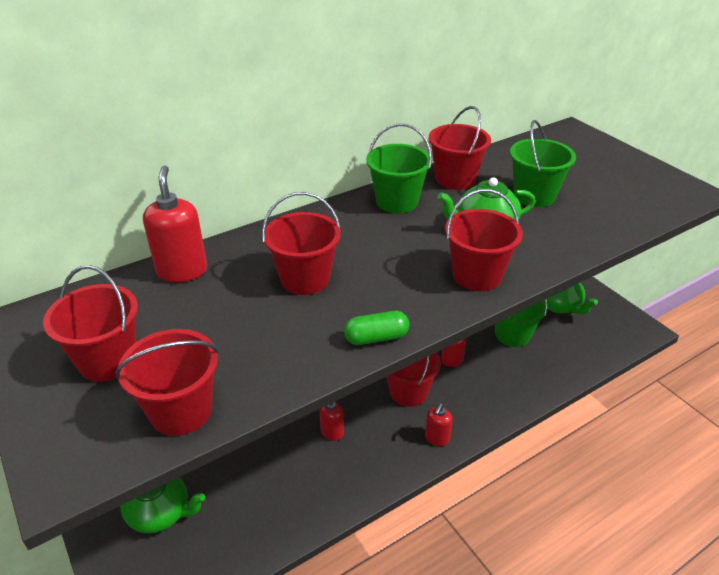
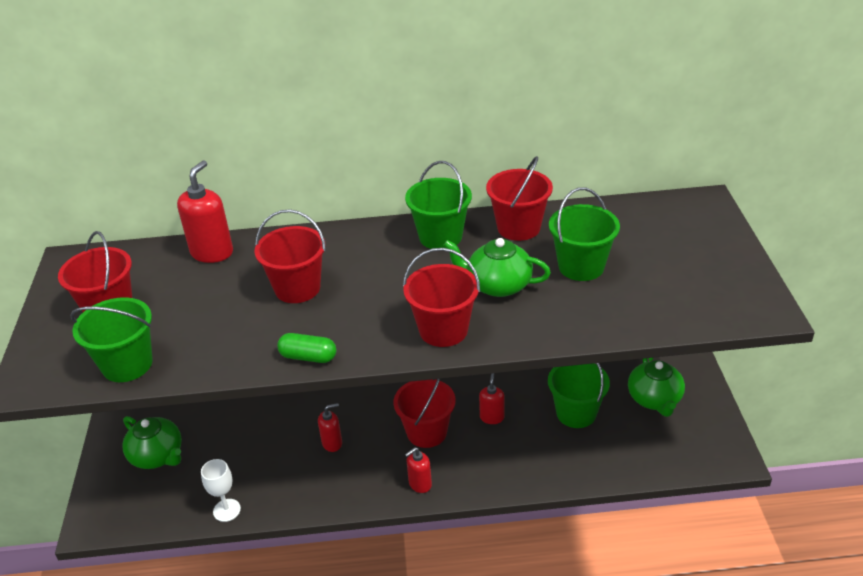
camera: 30 degrees right, 0 degrees up
red bucket [115,329,219,436] -> green bucket [70,297,153,382]
none -> white goblet [201,459,241,522]

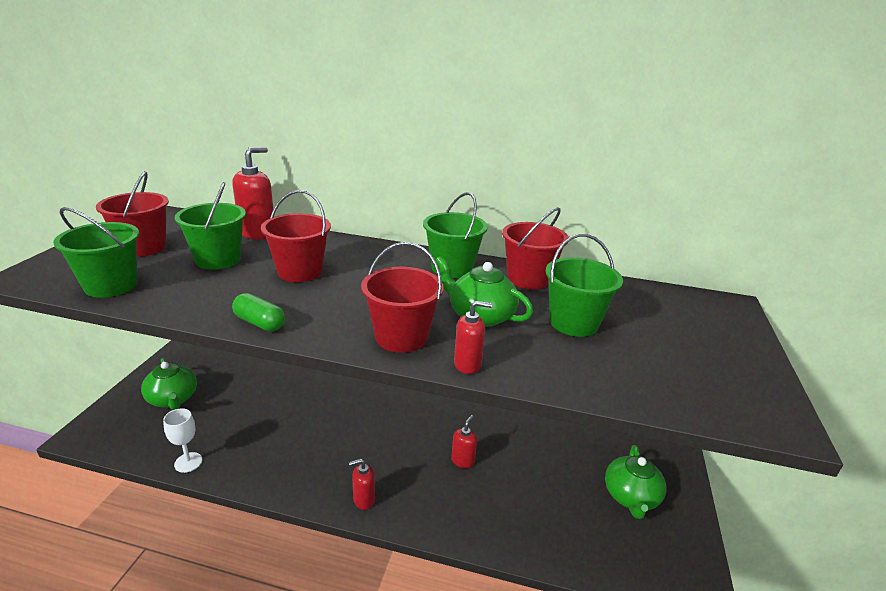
camera: 15 degrees right, 10 degrees down
red soap dispenser [318,403,342,452] -> red soap dispenser moved to [454,301,492,374]
red bucket [394,379,456,448] -> none
green bucket [548,363,610,428] -> green bucket moved to [174,182,246,270]

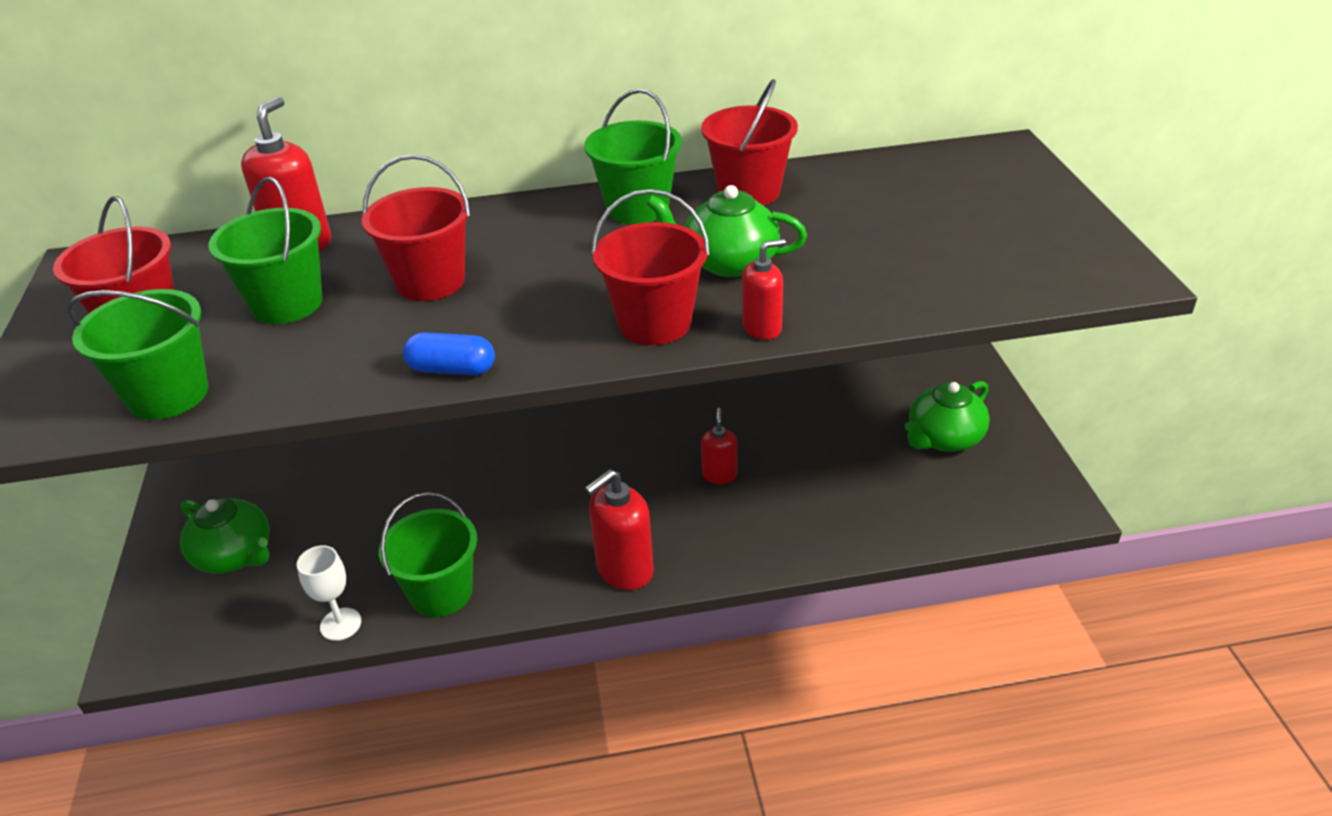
camera: 20 degrees left, 10 degrees up
green capsule [232,293,285,331] -> blue capsule [403,332,495,375]
red soap dispenser [349,459,375,510] -> red soap dispenser [585,469,654,590], size x1.69
green bucket [545,234,623,337] -> green bucket moved to [379,492,477,617]
green teapot [605,445,666,519] -> green teapot turned 60 degrees clockwise [905,381,990,452]

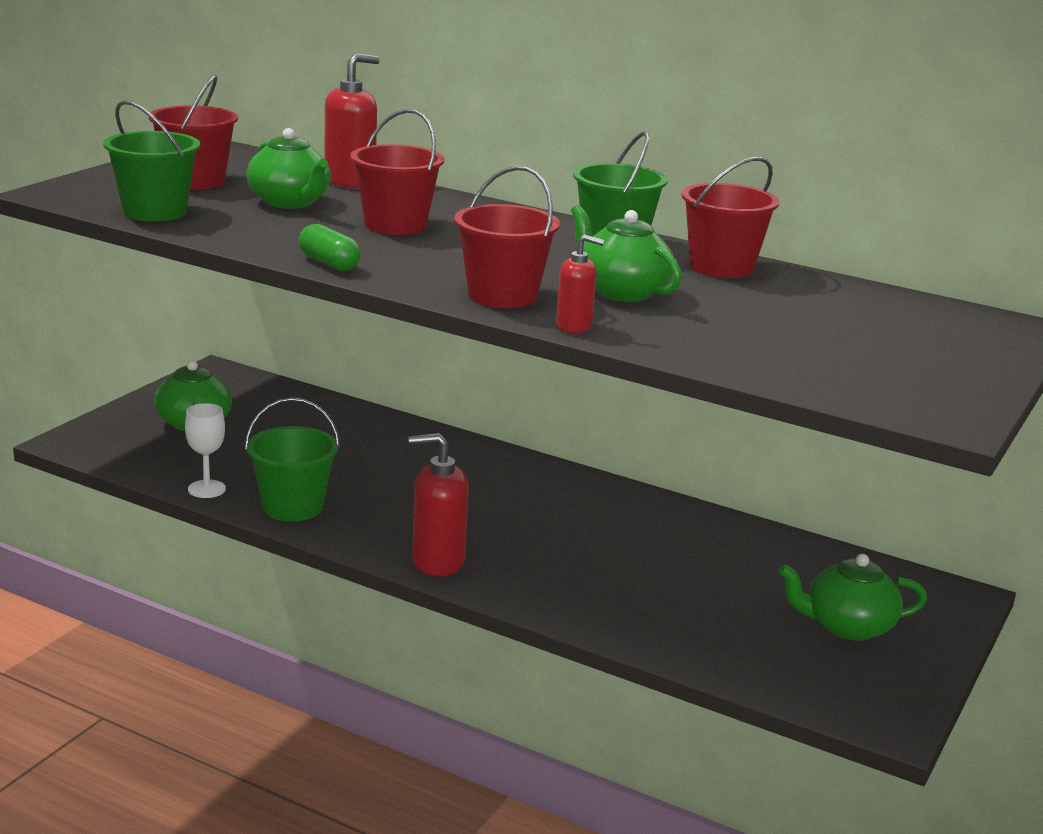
camera: 35 degrees right, 15 degrees down
green bucket [209,177,323,324] -> green teapot [246,128,331,209]
blue capsule [403,332,495,375] -> green capsule [299,224,361,271]
red soap dispenser [701,408,737,484] -> none

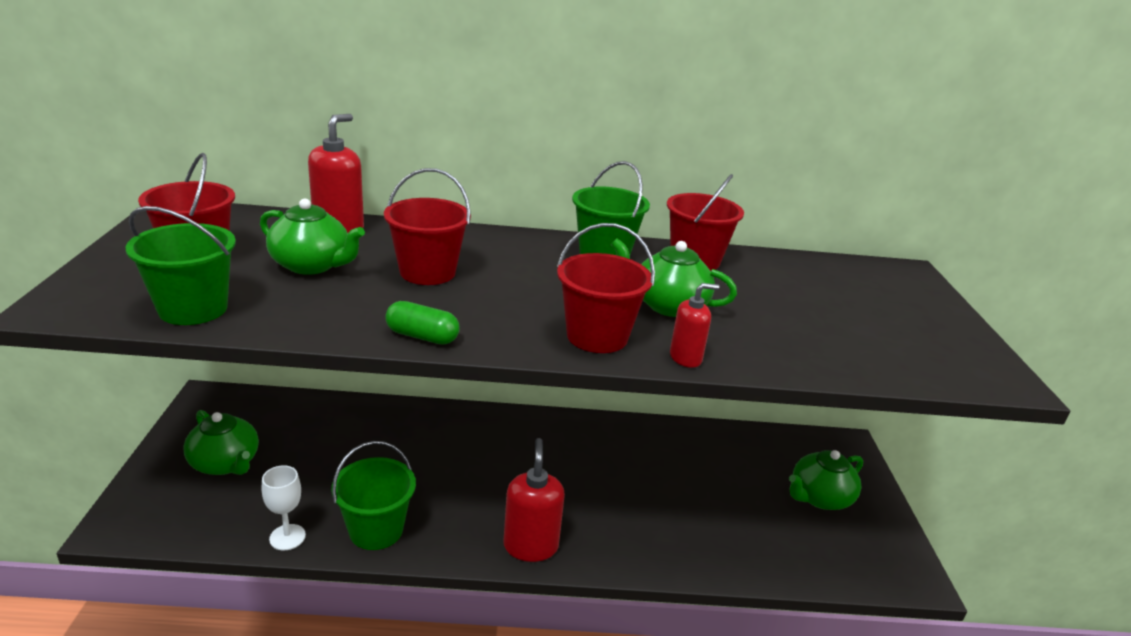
camera: 30 degrees left, 5 degrees up
red soap dispenser [409,433,469,576] -> red soap dispenser turned 120 degrees clockwise [503,438,565,562]

